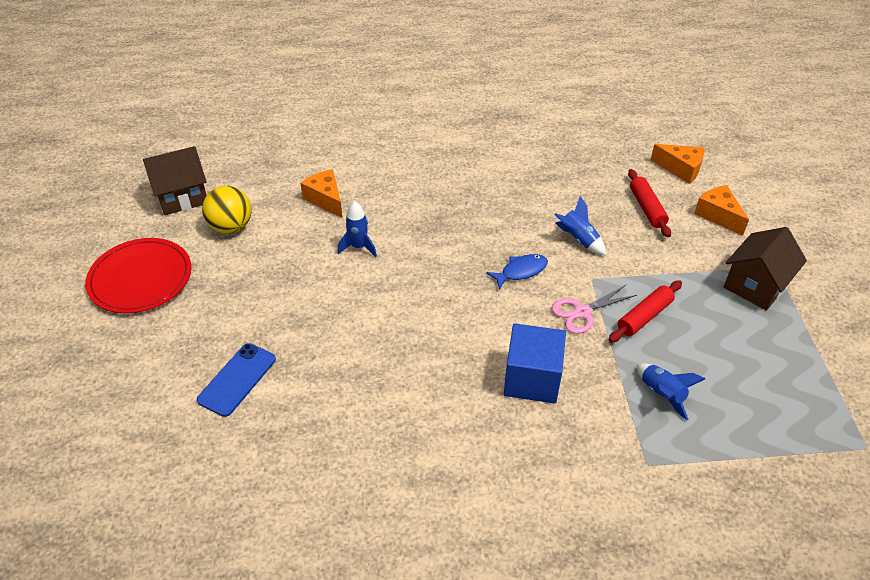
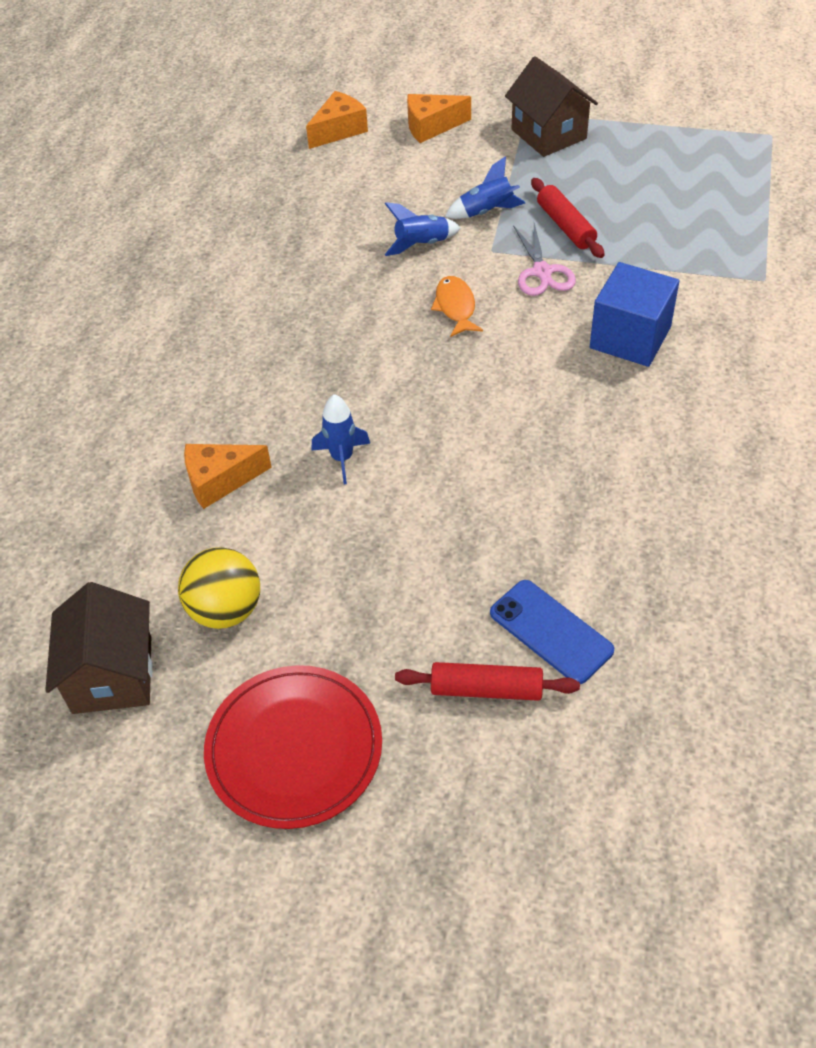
camera: 70 degrees left, 5 degrees up
blue fish [486,254,548,289] -> orange fish [431,276,483,337]
red rolling pin [628,169,671,237] -> red rolling pin moved to [395,662,580,701]
blue rocket [637,363,705,420] -> blue rocket moved to [445,156,525,219]

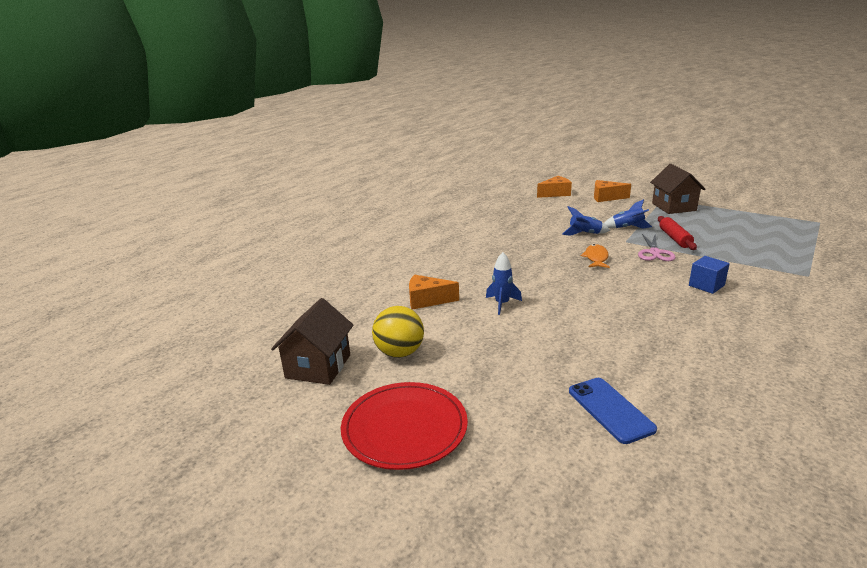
camera: 20 degrees right, 25 degrees down
red rolling pin [395,662,580,701] -> none
blue cube [590,262,679,367] -> blue cube [689,256,730,294], size x0.62

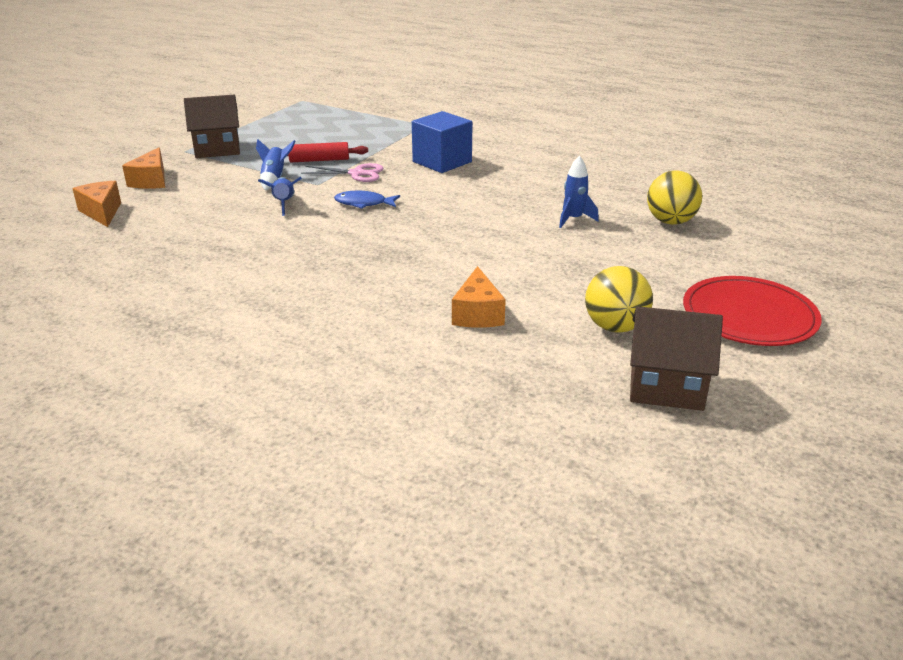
camera: 95 degrees left, 5 degrees up
blue rocket [486,252,522,315] -> blue rocket moved to [559,155,599,228]
blue phone [569,378,657,444] -> yellow ball [647,170,702,225]
orange fish [581,244,610,268] -> blue fish [334,191,400,209]
blue cube [689,256,730,294] -> blue cube [412,111,473,173], size x1.63

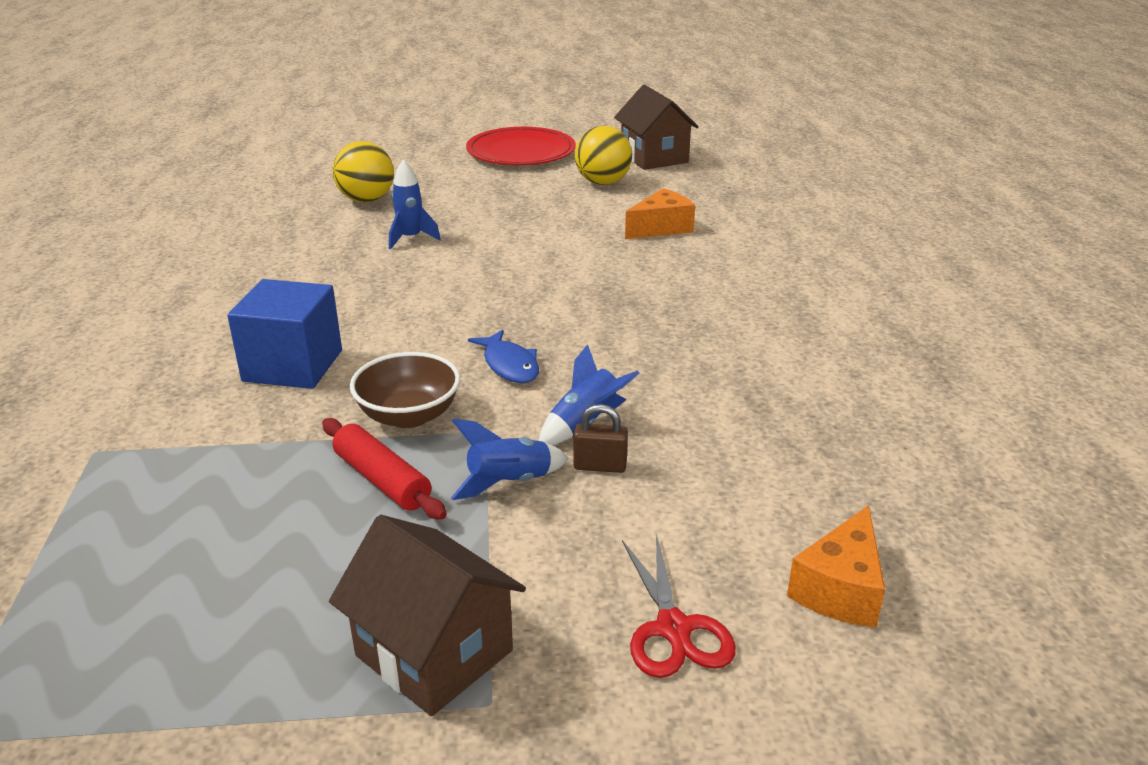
camera: 125 degrees left, 0 degrees up
orange cheese [122,147,165,189] -> red scissors [622,533,736,678]
pink scissors [301,163,384,182] -> brown bowl [350,352,460,428]
none -> brown padlock [573,404,628,473]

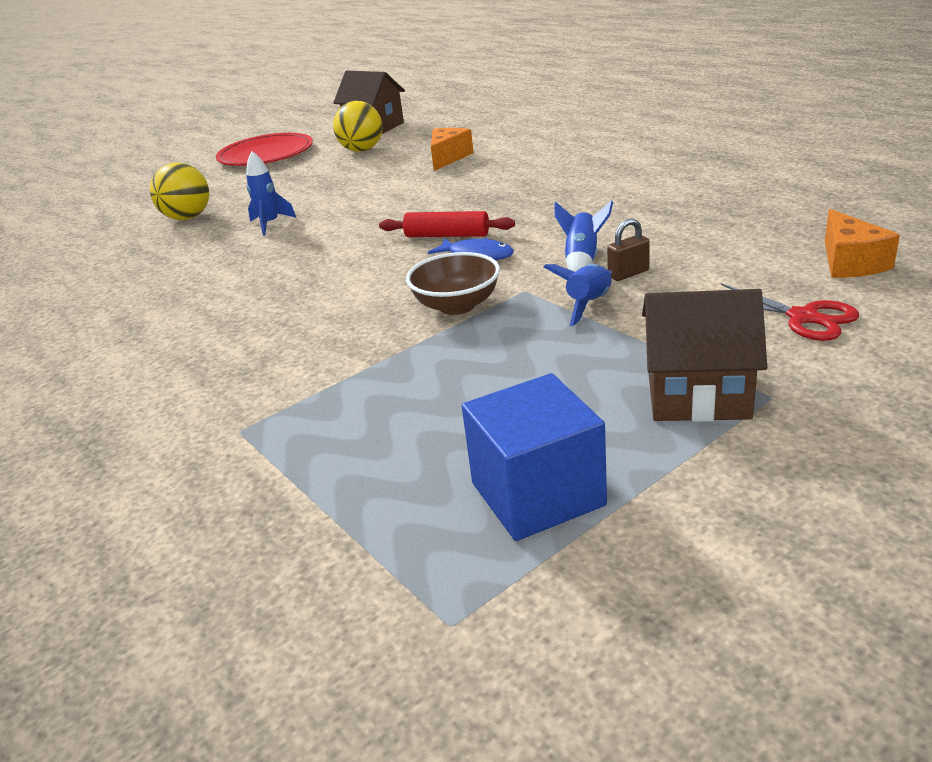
camera: 30 degrees left, 0 degrees up
blue cube [227,279,342,389] -> blue cube moved to [462,373,607,541]
red rolling pin [322,418,447,520] -> red rolling pin moved to [379,211,515,237]

